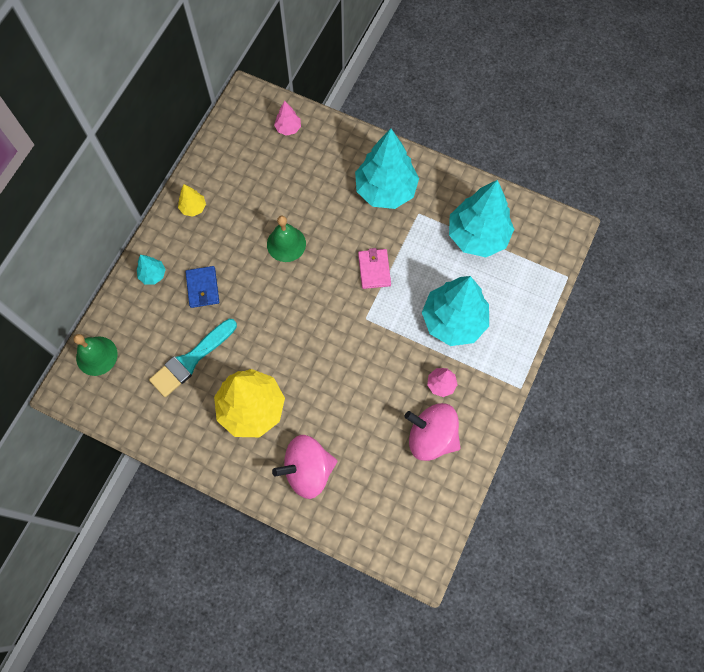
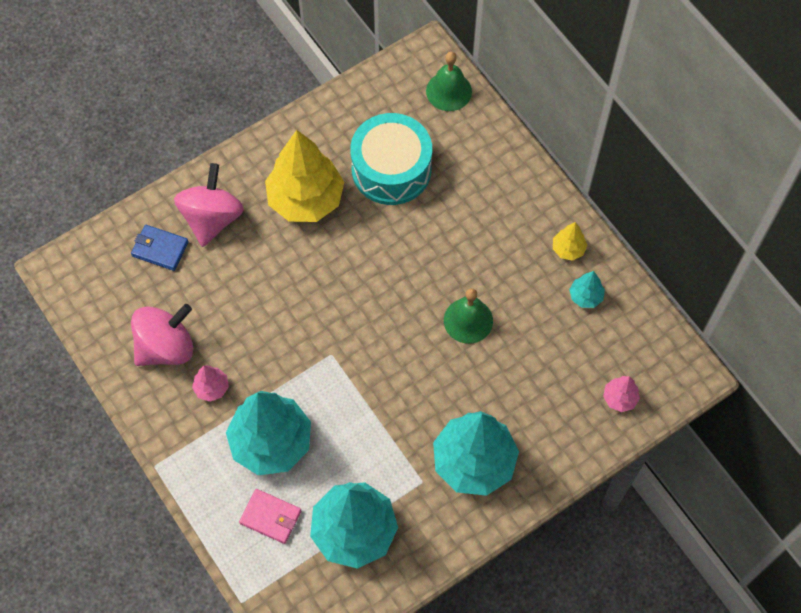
camera: 120 degrees right, 5 degrees down
turquoise tree [137,255,166,284] -> turquoise tree moved to [569,271,605,308]
turquoise brush [149,319,237,397] -> turquoise drum [350,113,432,205]
blue wallet [185,266,219,308] -> blue wallet moved to [131,225,189,271]
pink wallet [358,248,391,289] -> pink wallet moved to [239,489,301,544]

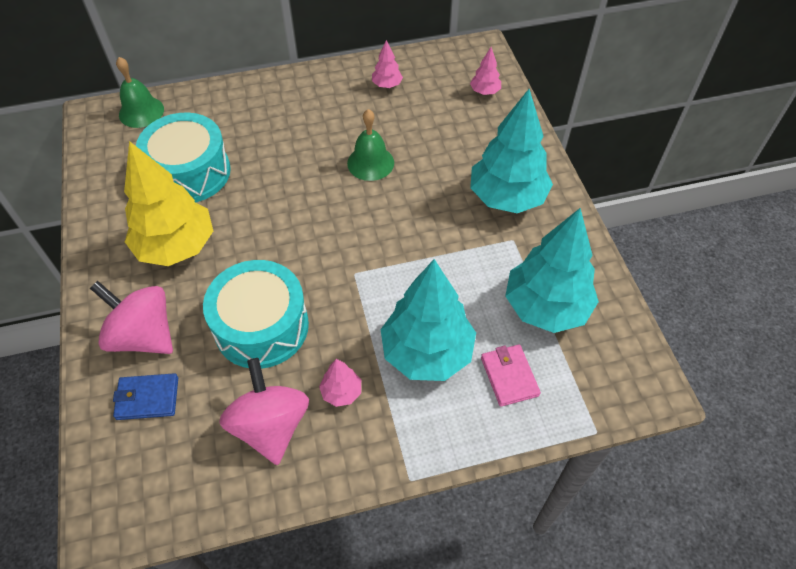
camera: 70 degrees left, 10 degrees down
blue wallet [131,225,189,271] -> blue wallet turned 45 degrees clockwise [113,373,178,420]
pink wallet [239,489,301,544] -> pink wallet turned 60 degrees counterclockwise [481,344,541,407]
yellow tree [553,222,587,261] -> none
turquoise tree [569,271,605,308] -> pink tree [372,40,403,88]
none -> turquoise drum [203,260,309,369]

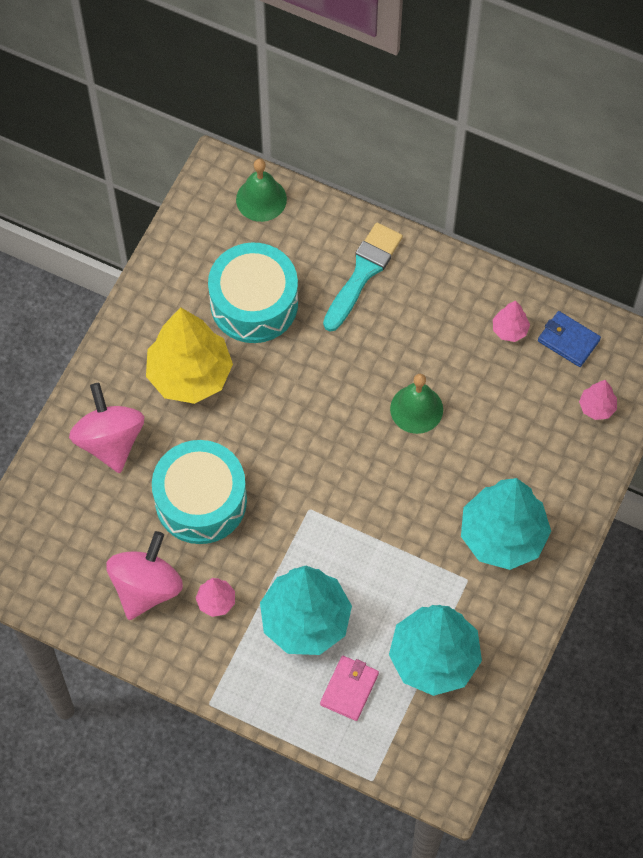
camera: 40 degrees right, 10 degrees up
blue wallet [113,373,178,420] -> blue wallet moved to [538,311,601,367]
none -> turquoise brush [323,222,403,331]

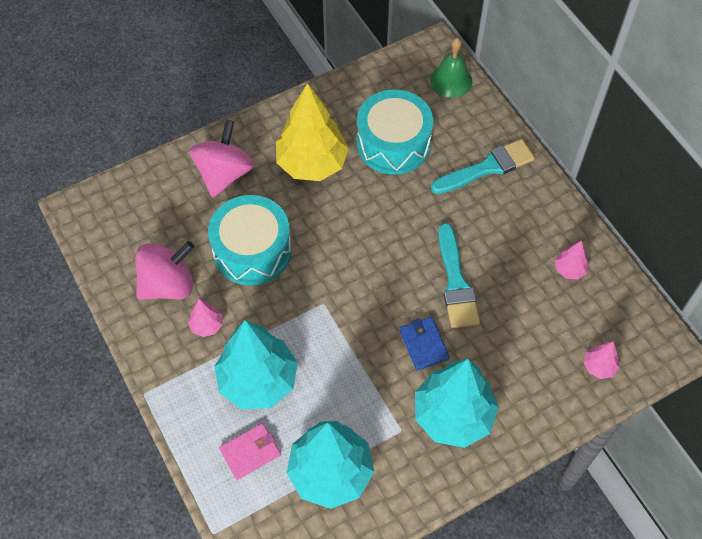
camera: 35 degrees right, 5 degrees down
green bell [390,374,443,434] -> turquoise brush [438,223,480,328]
blue wallet [538,311,601,367] -> blue wallet moved to [400,317,450,370]

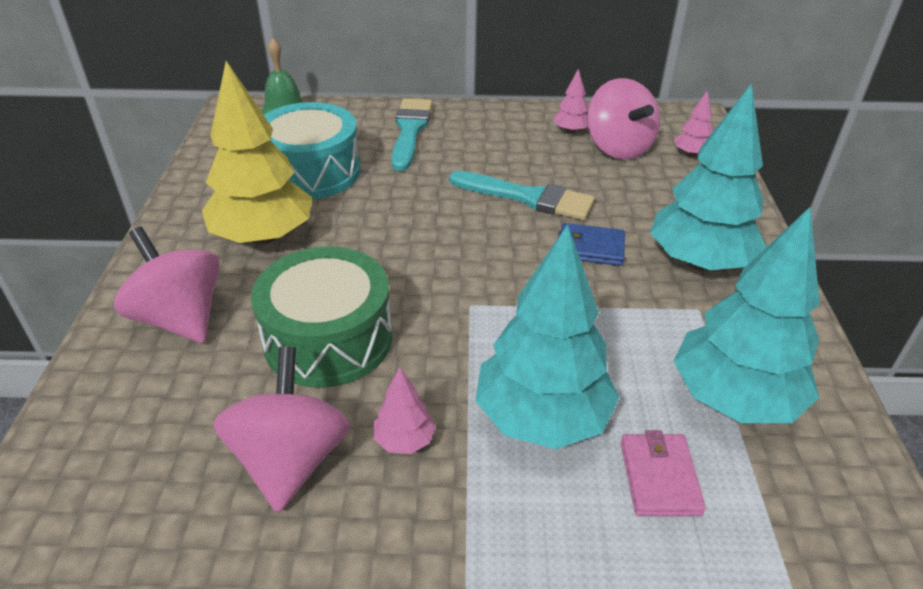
camera: 60 degrees left, 20 degrees down
turquoise drum [208,195,292,285] -> green drum [251,246,393,388]
none -> pink spinning top [587,78,660,160]

